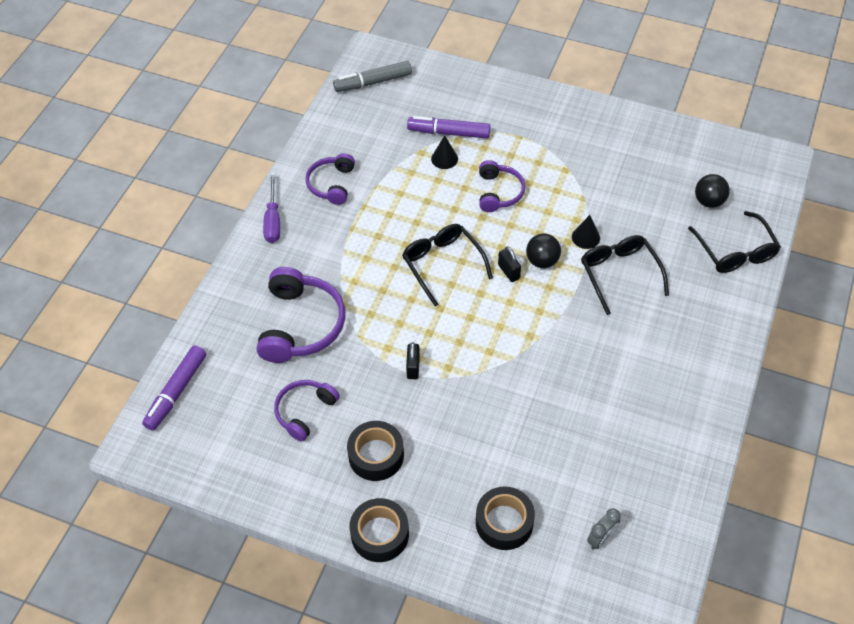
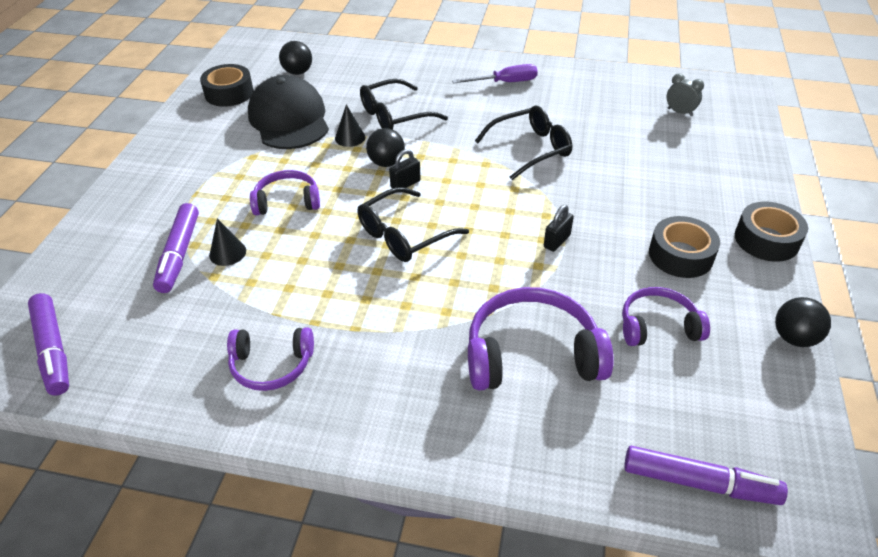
camera: 100 degrees left, 10 degrees down
purple screwdriver [263,173,280,243] -> purple screwdriver moved to [452,64,538,83]
purple headphones [274,380,340,442] -> purple headphones turned 150 degrees clockwise [622,287,710,346]
grey marker [333,61,412,92] -> purple marker [28,293,69,395]
black padlock [406,342,420,379] -> black padlock turned 45 degrees counterclockwise [544,205,574,252]
black tape [476,487,535,550] -> black tape moved to [200,64,254,107]
black glasses [688,211,781,273] -> black glasses moved to [475,105,572,180]
none -> black cap [248,75,329,149]
none -> black ball [775,297,831,347]

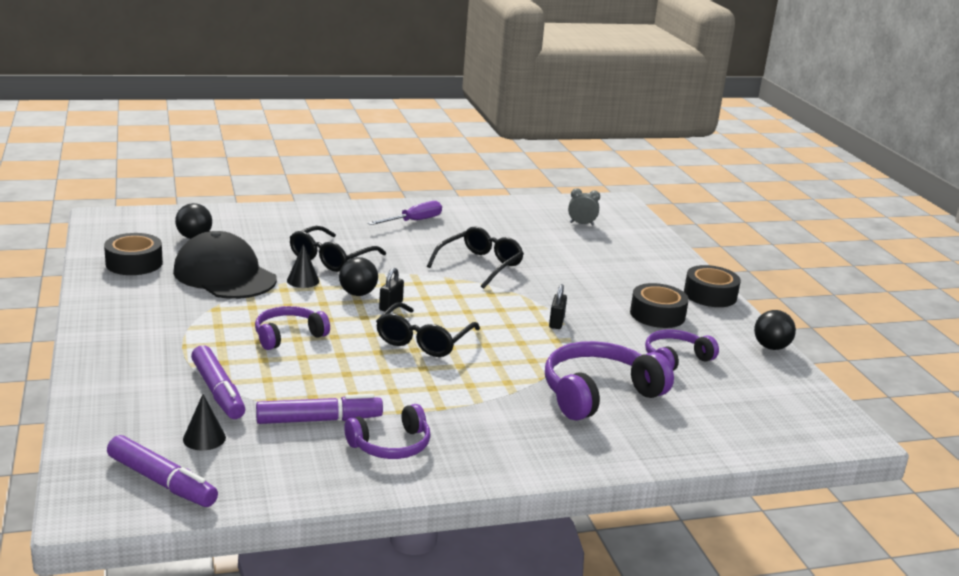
camera: 30 degrees left, 20 degrees down
black cone [209,218,246,266] -> black cone moved to [183,394,226,450]
purple marker [624,446,788,505] -> purple marker moved to [256,394,383,424]

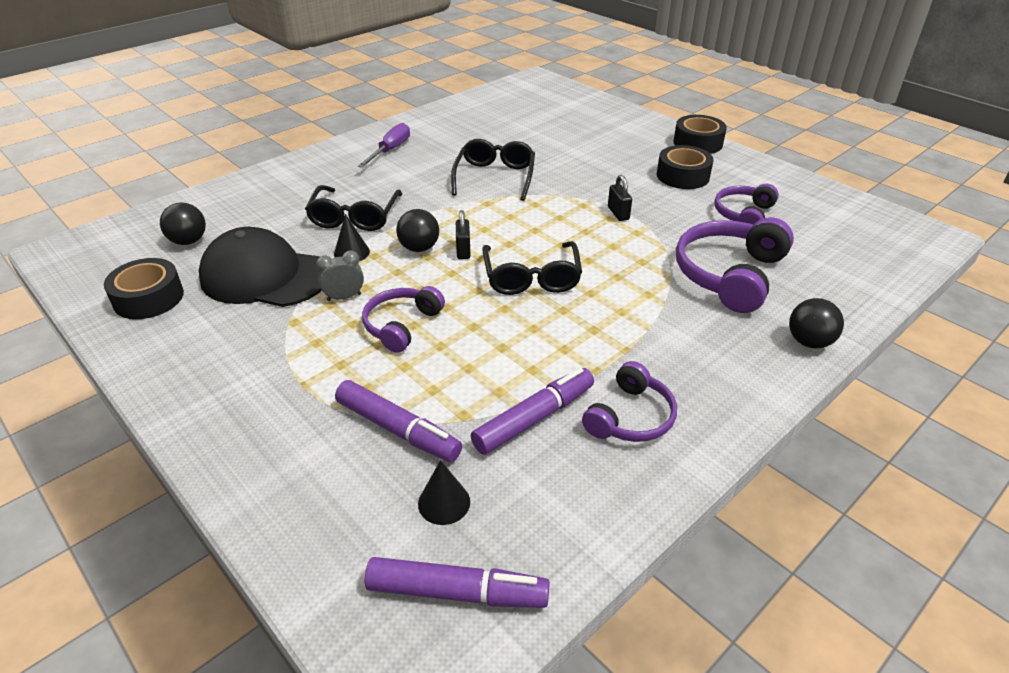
camera: 25 degrees left, 15 degrees up
grey clock [568,188,600,226] -> grey clock moved to [316,251,364,301]
black ball [754,310,796,350] -> black ball moved to [789,298,844,349]

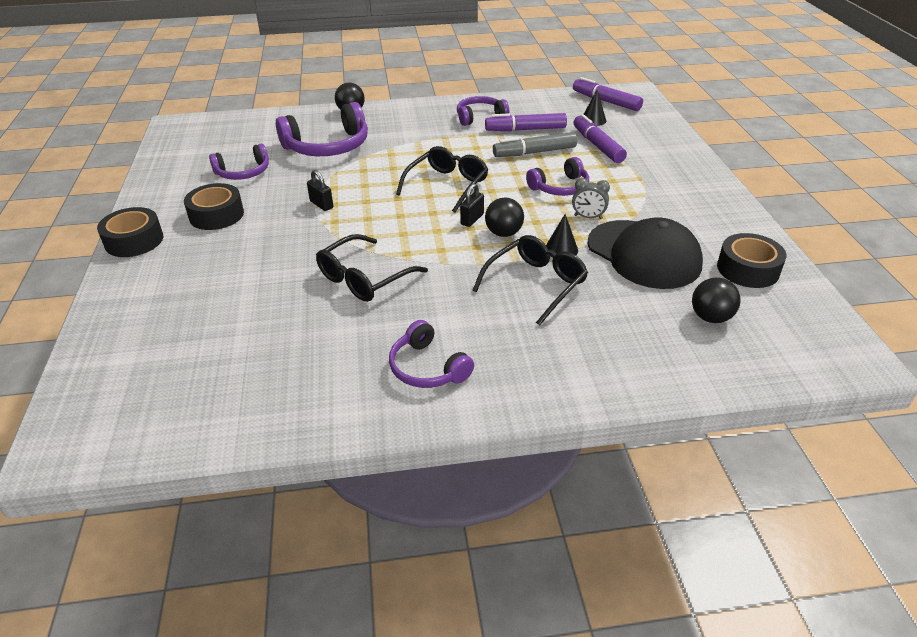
camera: 145 degrees left, 0 degrees up
purple screwdriver [358,123,410,168] -> purple headphones [389,320,474,388]
black padlock [608,175,632,221] -> black padlock turned 60 degrees counterclockwise [307,170,333,211]
none -> grey marker [493,132,577,157]

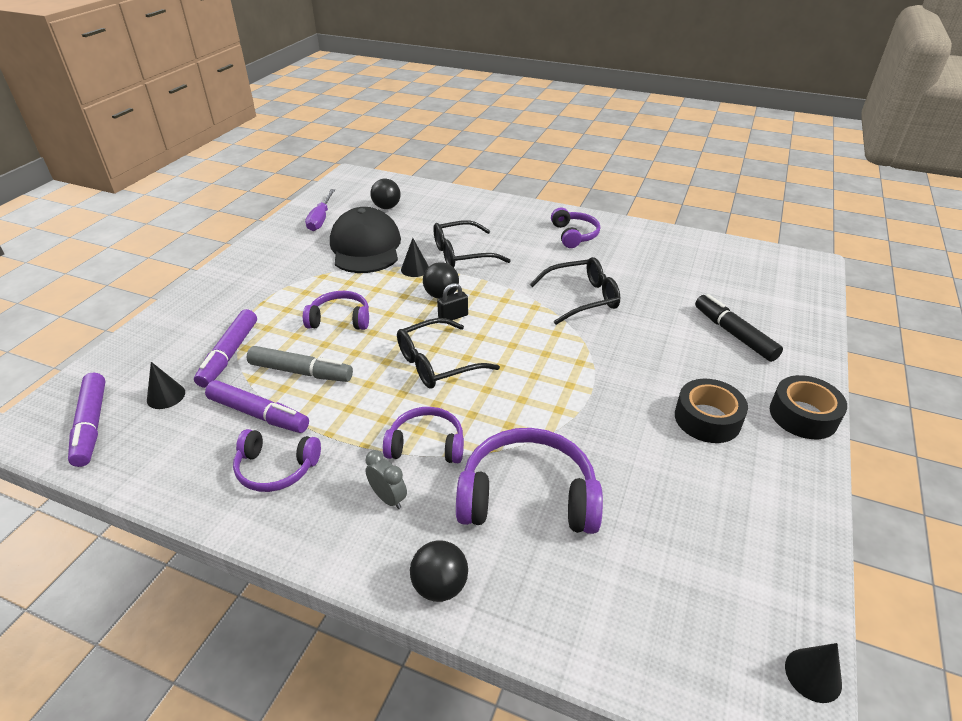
camera: 150 degrees left, 0 degrees up
purple headphones [209,144,269,180] -> purple headphones moved to [383,407,464,463]
black padlock [307,170,333,211] -> none
grey clock [572,178,610,219] -> grey clock moved to [365,450,407,509]
black tape [717,233,787,288] -> purple screwdriver [305,189,335,231]
none -> black marker [695,294,783,362]
none -> black cone [785,643,842,703]

